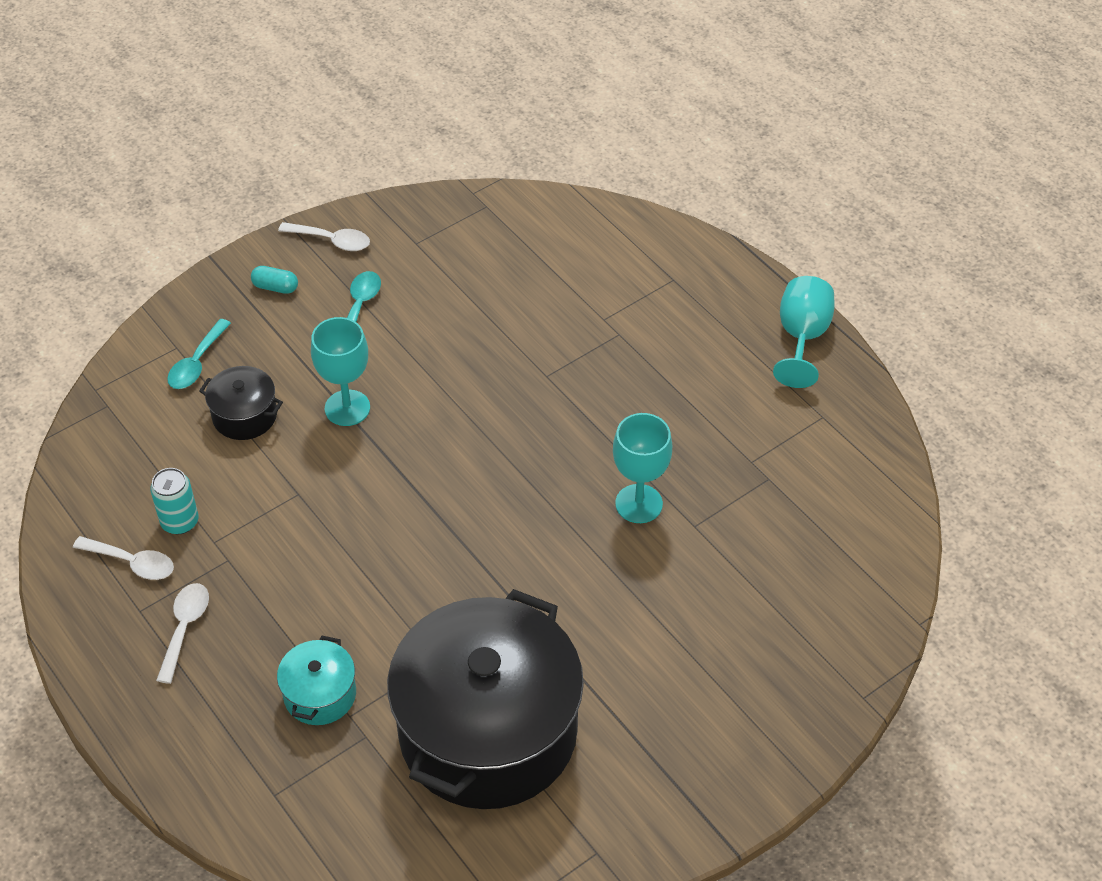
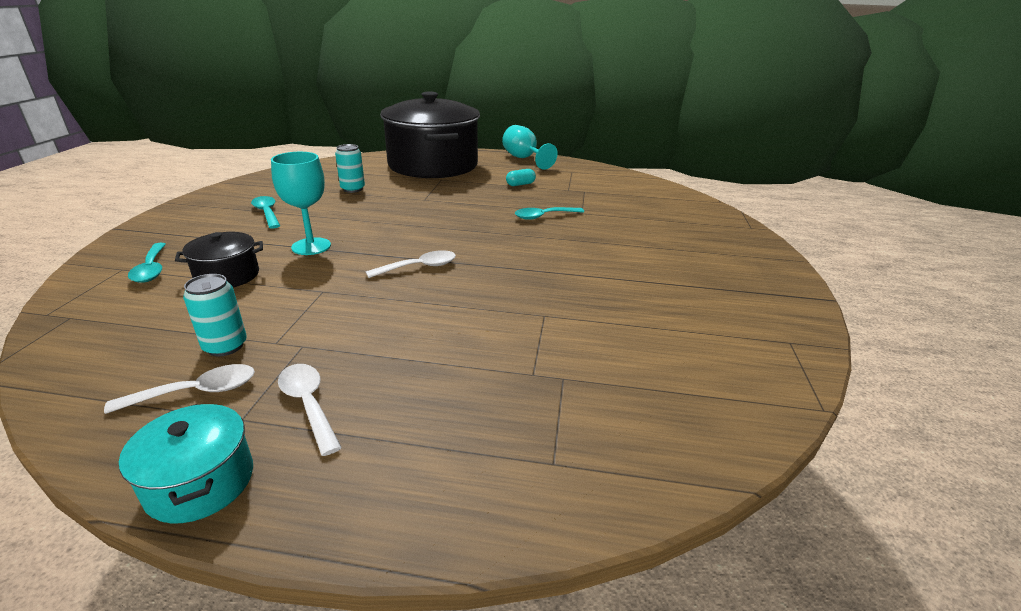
camera: 45 degrees left, 20 degrees down
turquoise capsule [251,266,298,294] -> turquoise capsule moved to [506,169,536,186]
turquoise pot [277,636,356,725] -> turquoise pot moved to [119,404,253,523]
white spoon [278,222,370,251] -> white spoon moved to [366,250,456,278]
black pot [387,589,584,809] -> black pot moved to [380,92,480,178]
turquoise goblet [613,413,672,523] -> turquoise spoon [515,207,584,220]
none -> turquoise can [335,144,365,193]

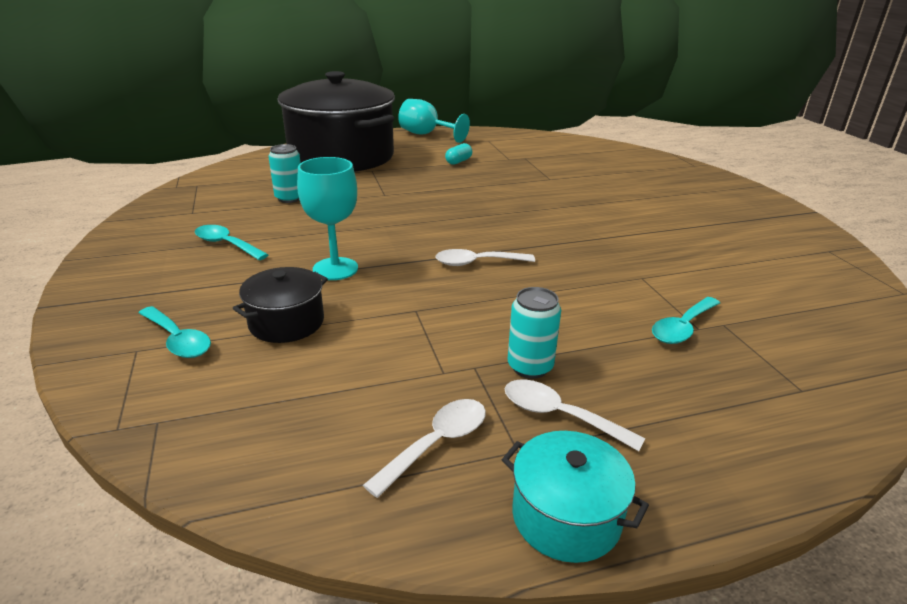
camera: 25 degrees left, 0 degrees up
turquoise can [183,274,247,356] -> turquoise can moved to [508,287,561,379]
white spoon [366,250,456,278] -> white spoon turned 135 degrees counterclockwise [436,249,535,266]
turquoise spoon [515,207,584,220] -> turquoise spoon moved to [652,297,720,344]

